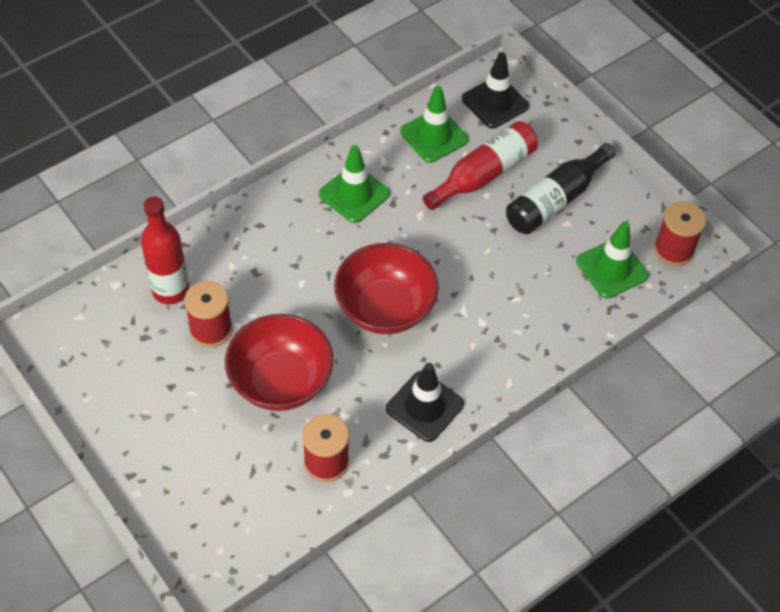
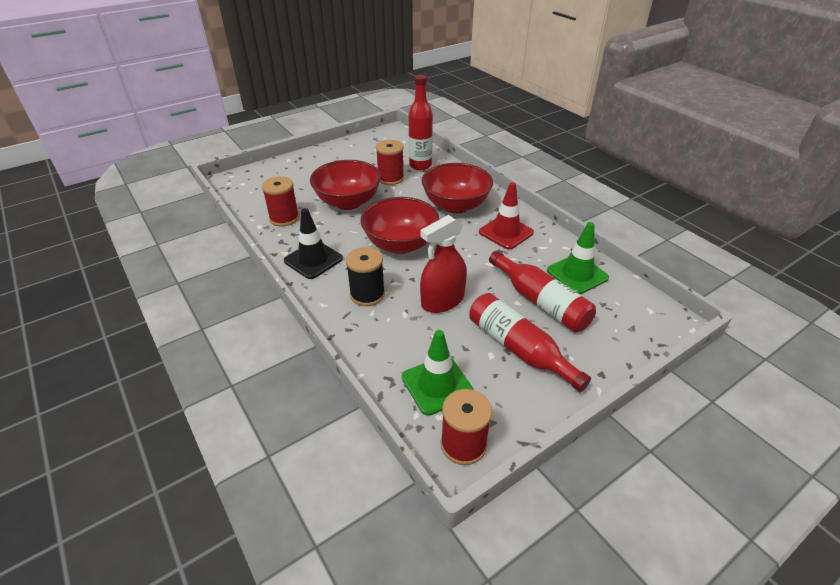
camera: 95 degrees right, 15 degrees down
green traffic cone [319,145,390,223] -> red traffic cone [479,182,534,249]
black traffic cone [462,52,529,129] -> none
black bottle [506,143,616,234] -> red bottle [469,293,591,392]
none -> black spool [346,247,385,306]
none -> red spray bottle [420,215,467,313]
none -> red bowl [422,163,493,213]

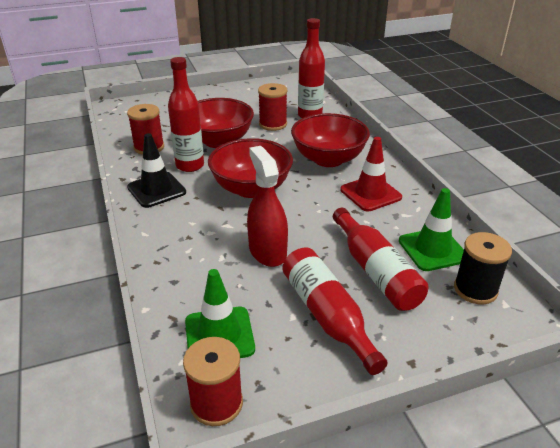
camera: 15 degrees right, 5 degrees down
black spool [346,247,385,306] -> black spool moved to [454,232,512,304]
red spray bottle [420,215,467,313] -> red spray bottle turned 90 degrees clockwise [247,146,288,267]
none -> red bottle [168,57,204,172]

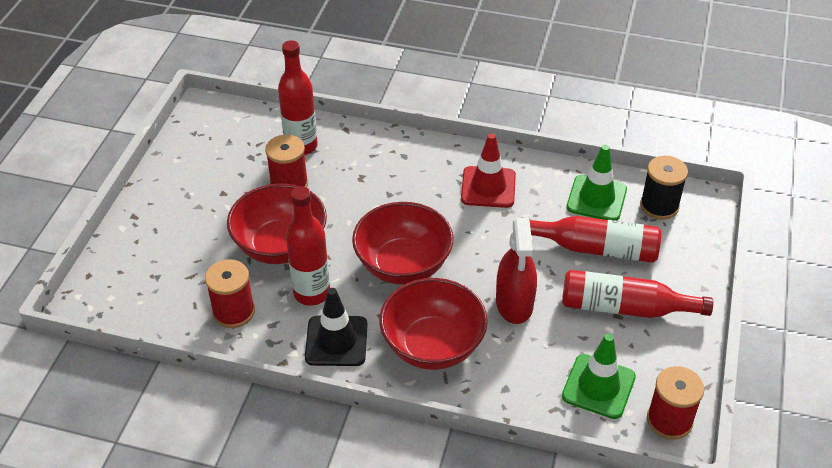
camera: 55 degrees left, 10 degrees up
red spray bottle [247,146,288,267] -> red spray bottle turned 105 degrees counterclockwise [496,218,537,324]
red bowl [291,113,370,167] -> red bowl moved to [379,278,488,370]

